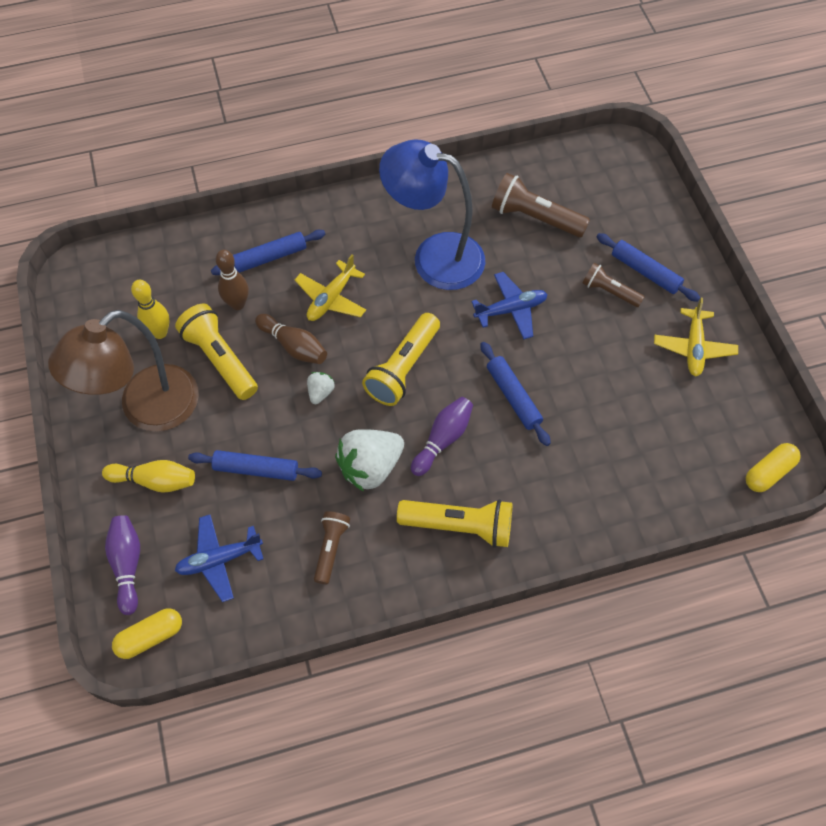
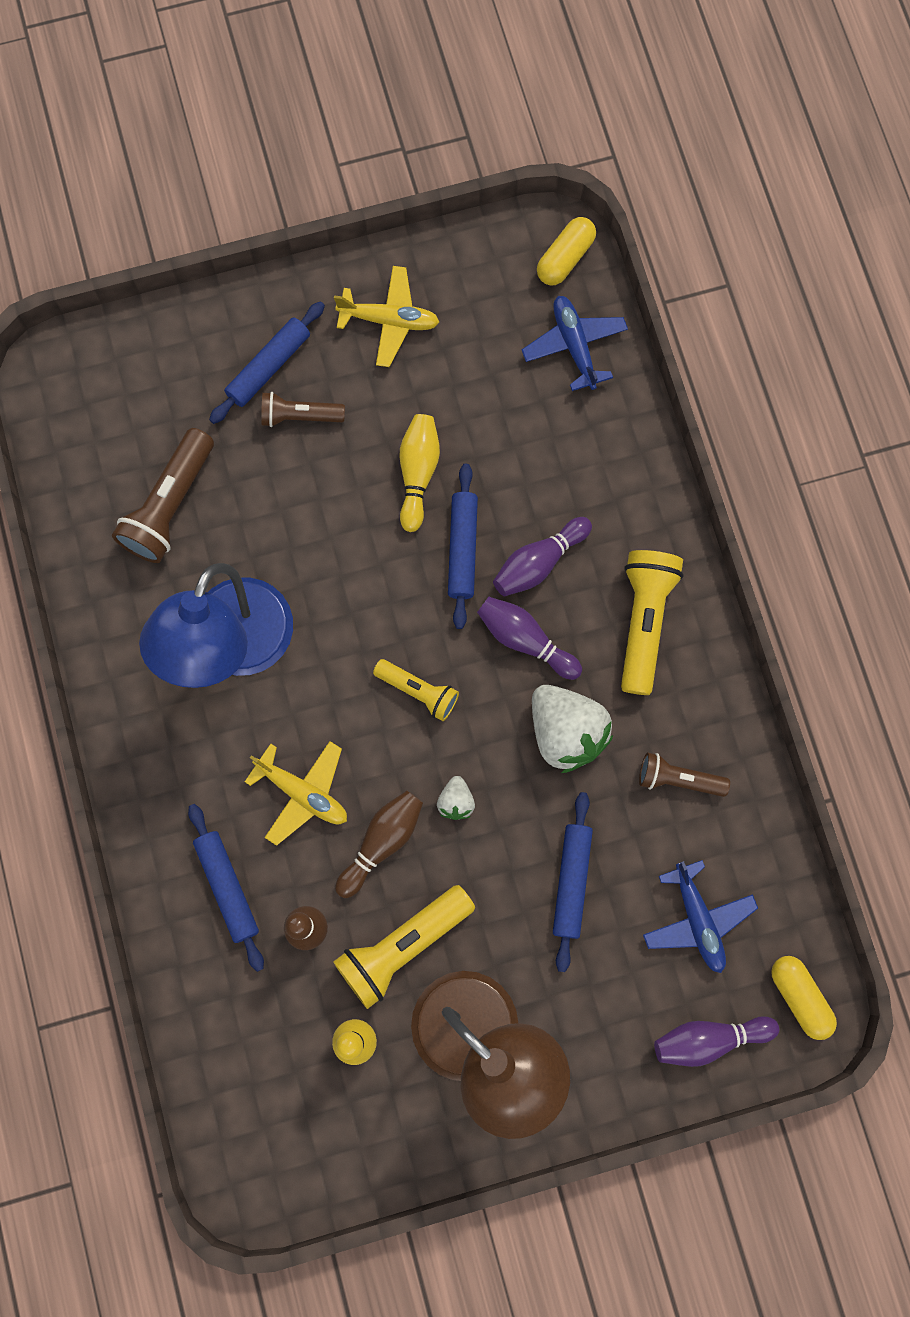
camera: 90 degrees left, 15 degrees up
yellow bowling pin [102,460,195,493] -> yellow bowling pin moved to [399,414,440,532]
white strawberry [307,372,335,404] -> white strawberry turned 105 degrees counterclockwise [437,776,475,820]
yellow flashlight [362,313,440,406] -> yellow flashlight [373,659,459,721], size x0.61
blue plane [471,272,548,339] -> blue plane moved to [522,296,628,391]
blue rolling pin [480,342,551,446] -> blue rolling pin turned 60 degrees counterclockwise [448,464,478,629]
brown flashlight [582,263,645,307] -> brown flashlight turned 60 degrees clockwise [261,392,345,427]
yellow capsule [746,443,801,492] -> yellow capsule turned 75 degrees clockwise [537,217,596,285]
none -> purple bowling pin [493,517,592,596]

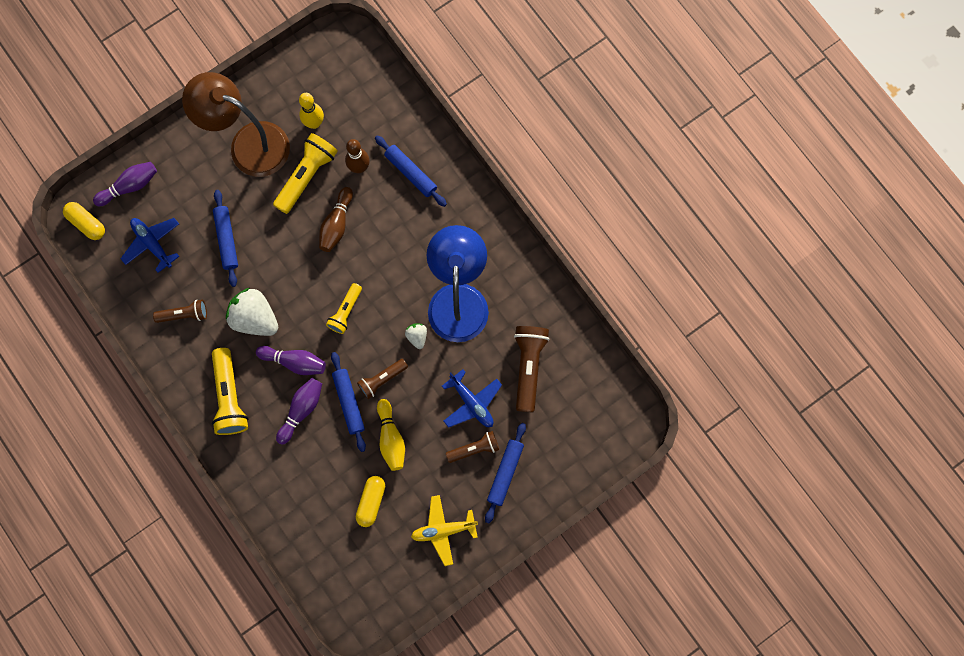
camera: 160 degrees right, 0 degrees up
yellow plane [245,741,347,846] -> none
yellow flashlight [373,659,459,721] -> yellow flashlight turned 75 degrees counterclockwise [326,283,362,334]
white strawberry [437,776,475,820] -> white strawberry moved to [405,323,427,349]
blue plane [522,296,628,391] -> blue plane moved to [442,369,502,428]
yellow capsule [537,217,596,285] -> yellow capsule moved to [356,476,385,527]
none -> brown flashlight [357,359,408,399]

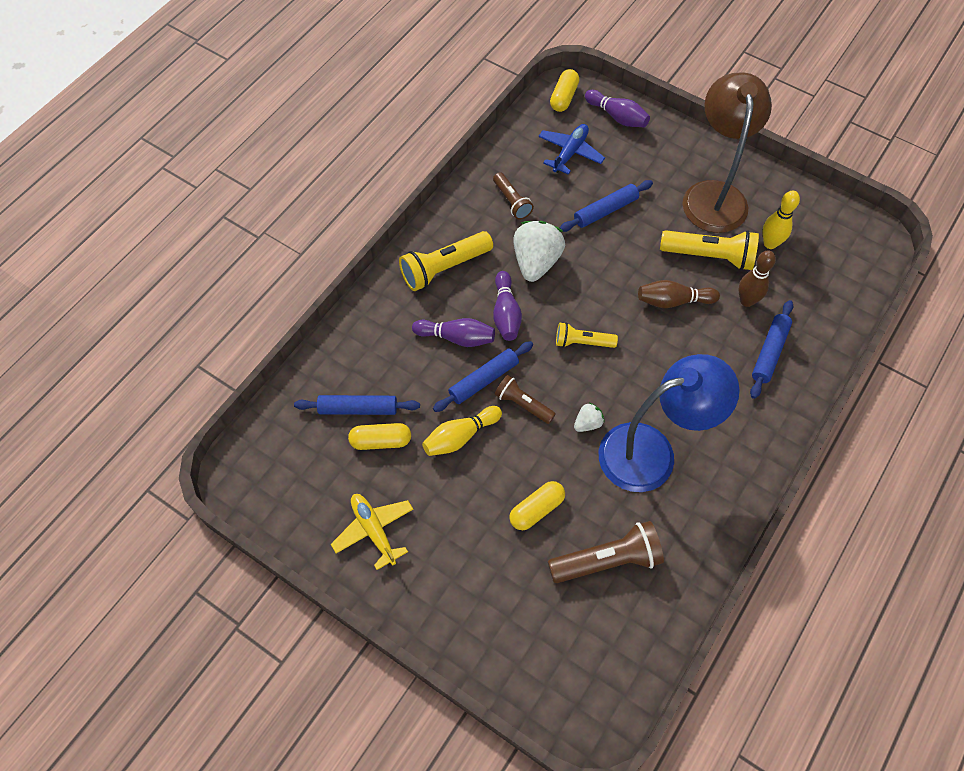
camera: 70 degrees right, 15 degrees down
blue plane [442,369,502,428] -> yellow capsule [509,481,565,530]
brown flashlight [446,431,499,463] -> none
blue rolling pin [485,423,526,523] -> blue rolling pin moved to [294,395,420,415]

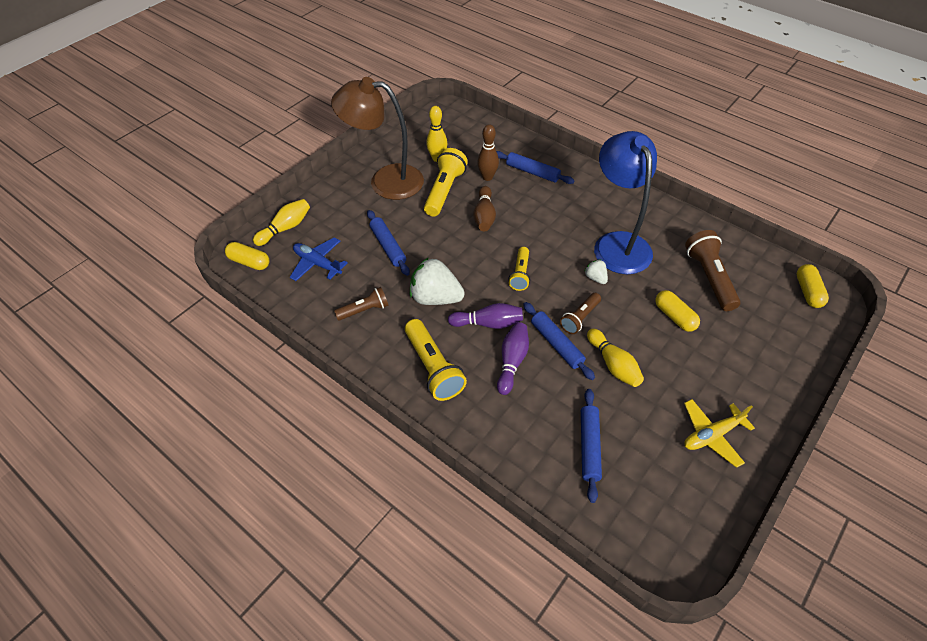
camera: 85 degrees left, 10 degrees down
yellow capsule [348,423,411,450] -> yellow capsule moved to [797,264,829,308]
purple bowling pin [585,90,650,127] -> yellow bowling pin [253,199,310,246]

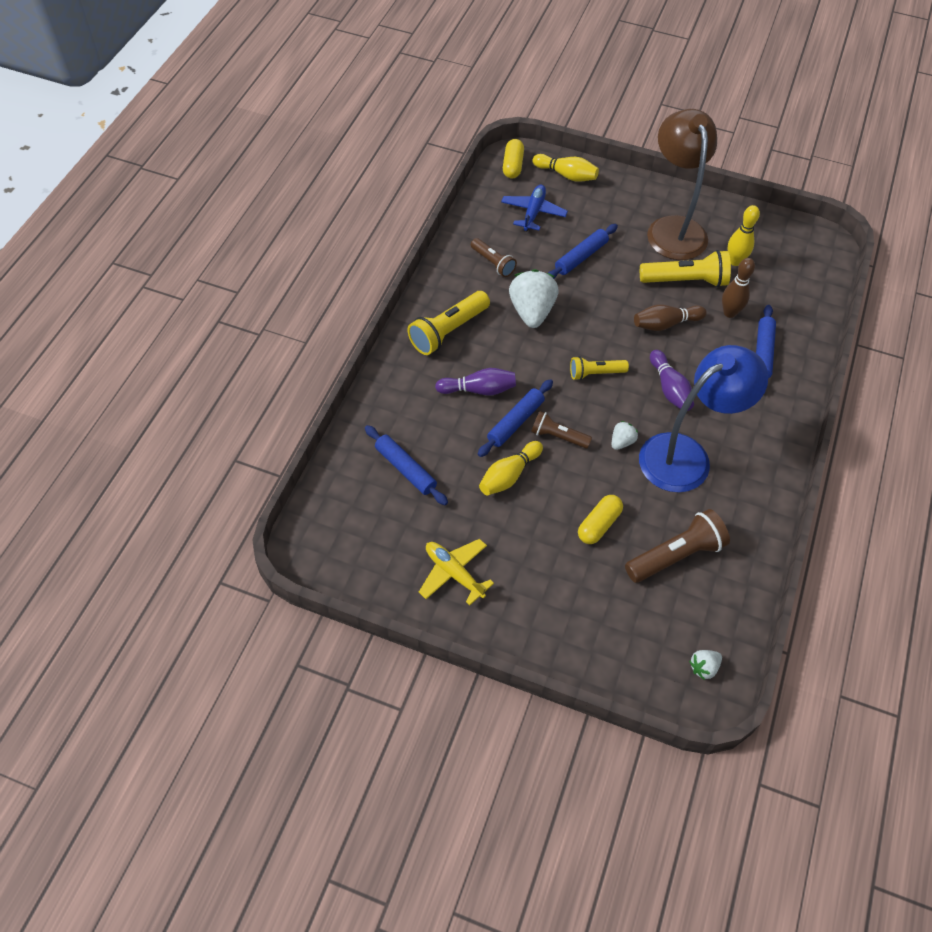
camera: 70 degrees right, 5 degrees up
purple bowling pin [448,303,523,329] -> purple bowling pin moved to [650,350,694,411]
blue rolling pin [581,389,602,503] -> blue rolling pin turned 60 degrees clockwise [365,425,448,505]
yellow capsule [797,264,829,308] -> white strawberry [689,650,722,680]

